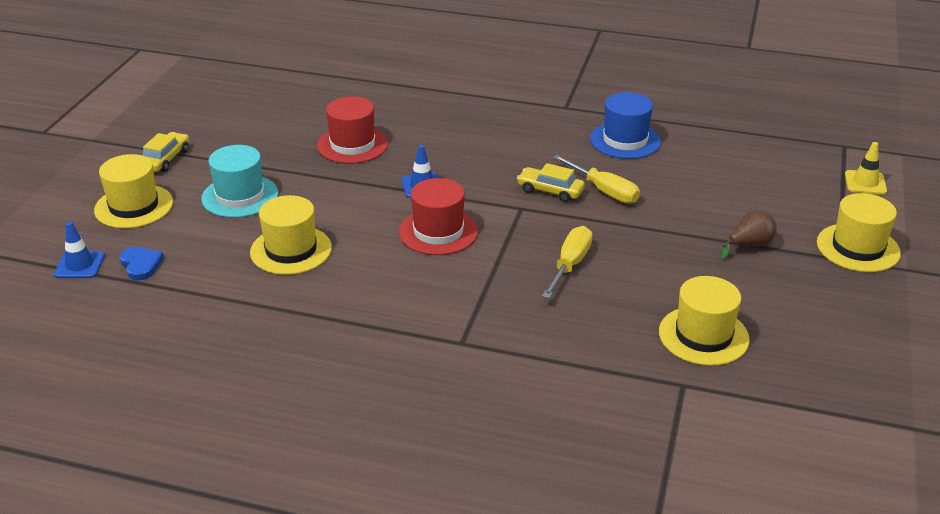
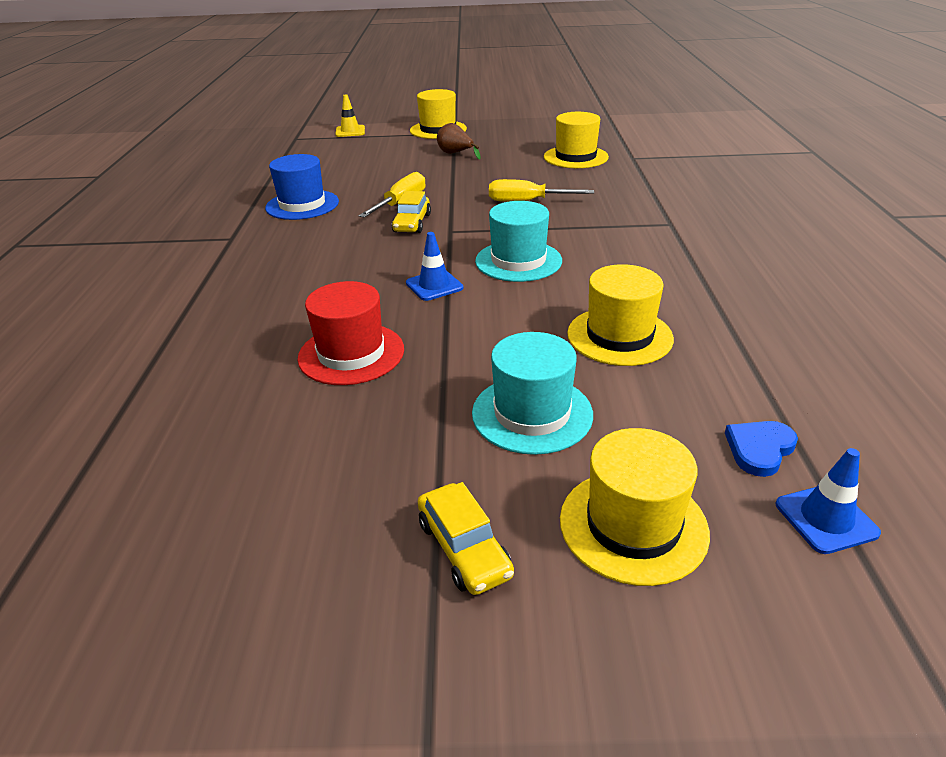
camera: 105 degrees left, 0 degrees up
yellow car [143,132,189,172] -> yellow car turned 120 degrees counterclockwise [418,482,514,595]
red hat [399,178,478,255] -> turquoise hat [475,201,562,282]

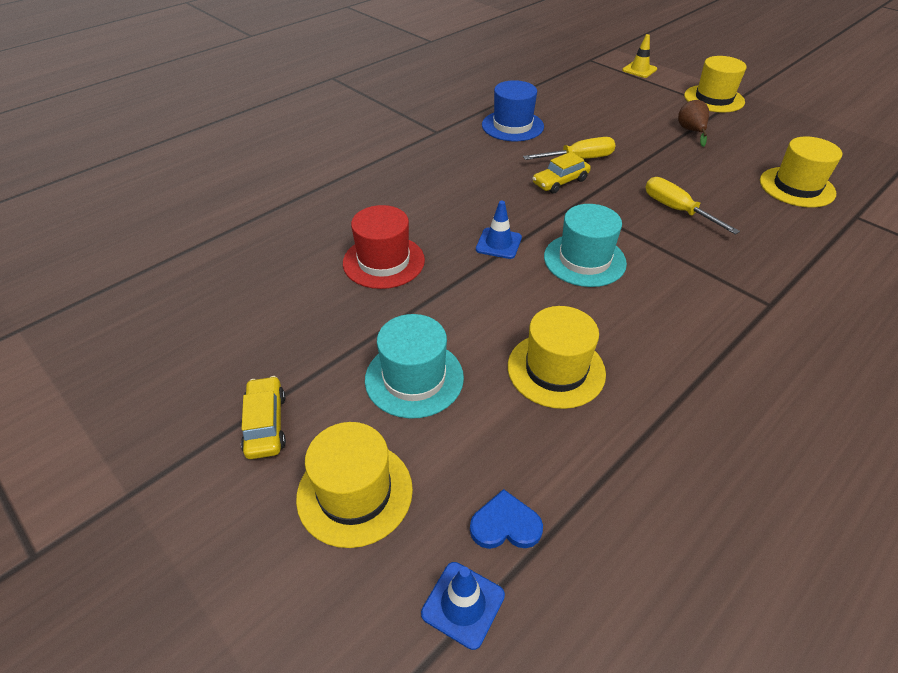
camera: 45 degrees right, 10 degrees up
yellow car [418,482,514,595] -> yellow car turned 150 degrees clockwise [241,376,286,459]

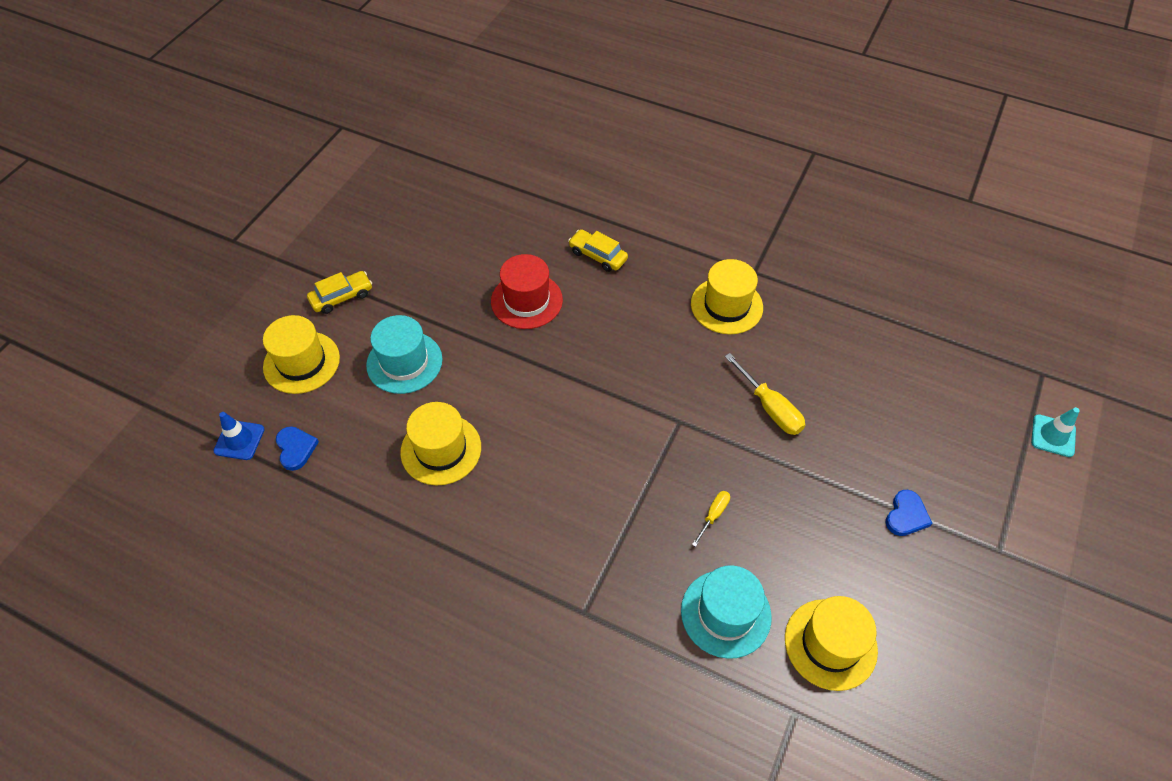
camera: 70 degrees right, 10 degrees up
blue traffic cone [476,201,522,259] -> none
blue hat [482,80,544,141] -> none
yellow car [532,152,591,194] -> yellow car moved to [568,229,628,272]
turquoise hat [544,204,627,287] -> turquoise hat moved to [681,565,772,659]
yellow traffic cone [622,34,657,78] -> turquoise traffic cone [1031,407,1080,457]
yellow screwdriver [645,177,740,235] -> yellow screwdriver [692,491,730,547], size x0.57
brown pear [678,100,709,147] -> blue heart [886,490,933,536]
yellow hat [684,56,747,113] -> yellow hat moved to [691,259,763,334]

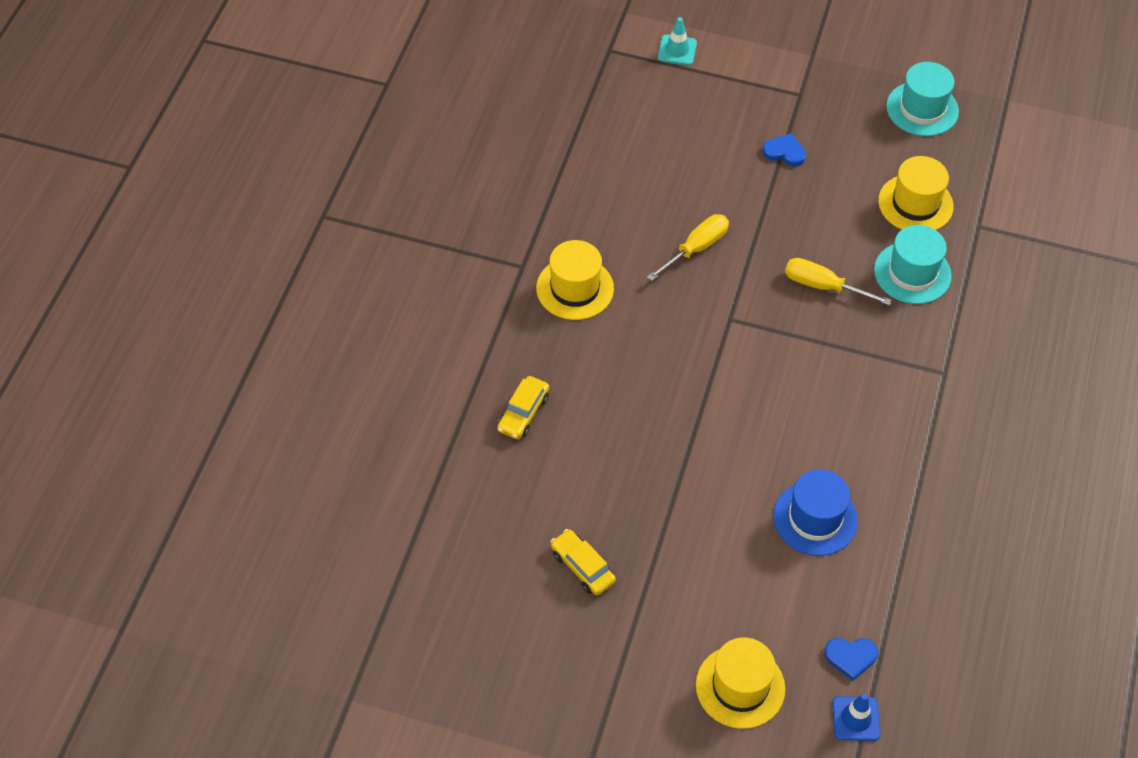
camera: 100 degrees left, 0 degrees up
blue heart [276,426,319,471] -> blue heart turned 150 degrees counterclockwise [824,638,878,681]
yellow car [307,271,372,314] -> yellow car moved to [550,529,616,595]
turquoise hat [366,315,442,394] -> turquoise hat moved to [886,62,959,136]
yellow hat [400,402,481,485] -> blue hat [773,469,858,556]
red hat [491,254,563,329] -> none
yellow screwdriver [692,491,730,547] -> yellow screwdriver [785,258,892,305], size x1.76

